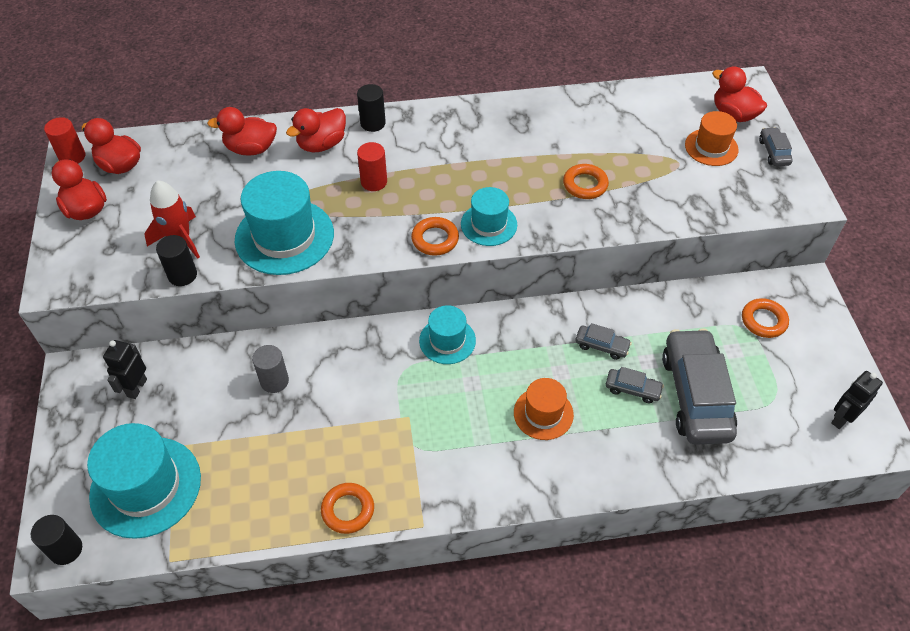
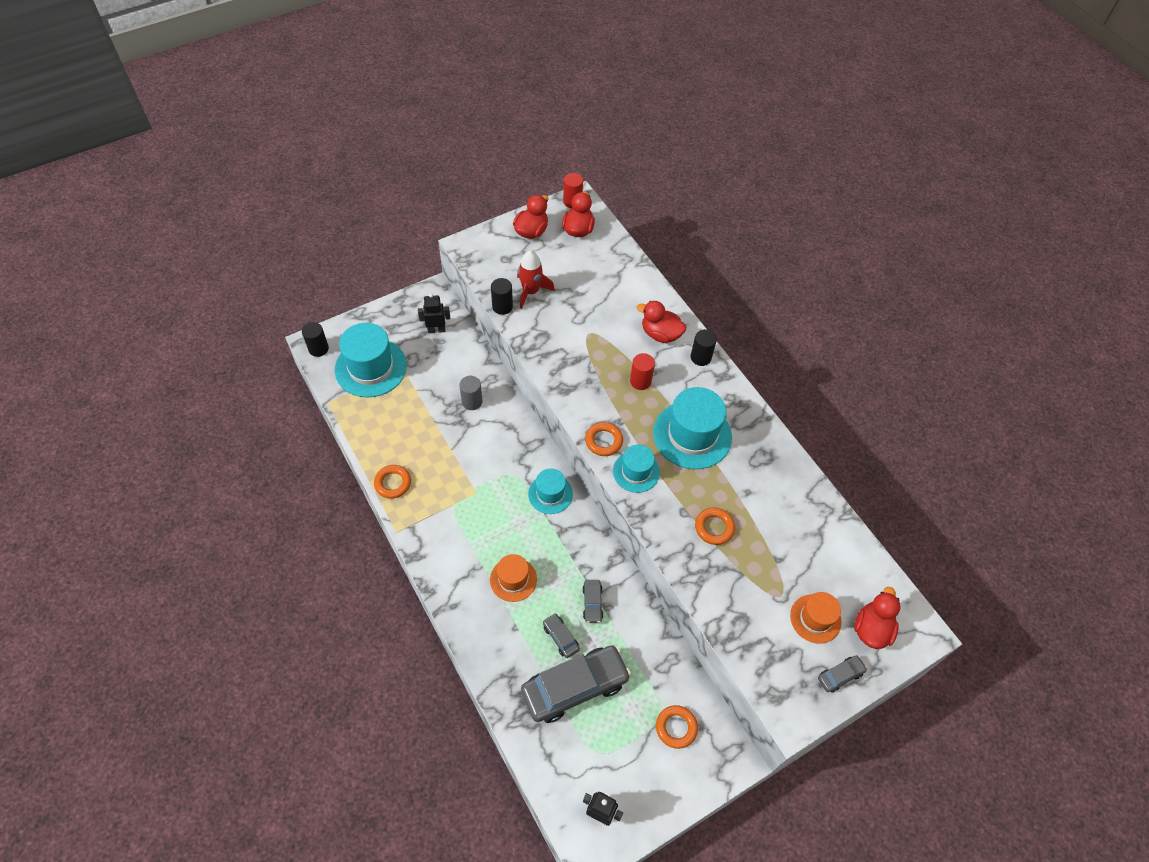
camera: 65 degrees right, 5 degrees up
red duck [207,107,277,156] -> none
turquoise hat [235,171,334,275] -> turquoise hat moved to [653,387,732,469]
grey car [606,367,664,403] -> grey car turned 150 degrees clockwise [543,613,580,658]

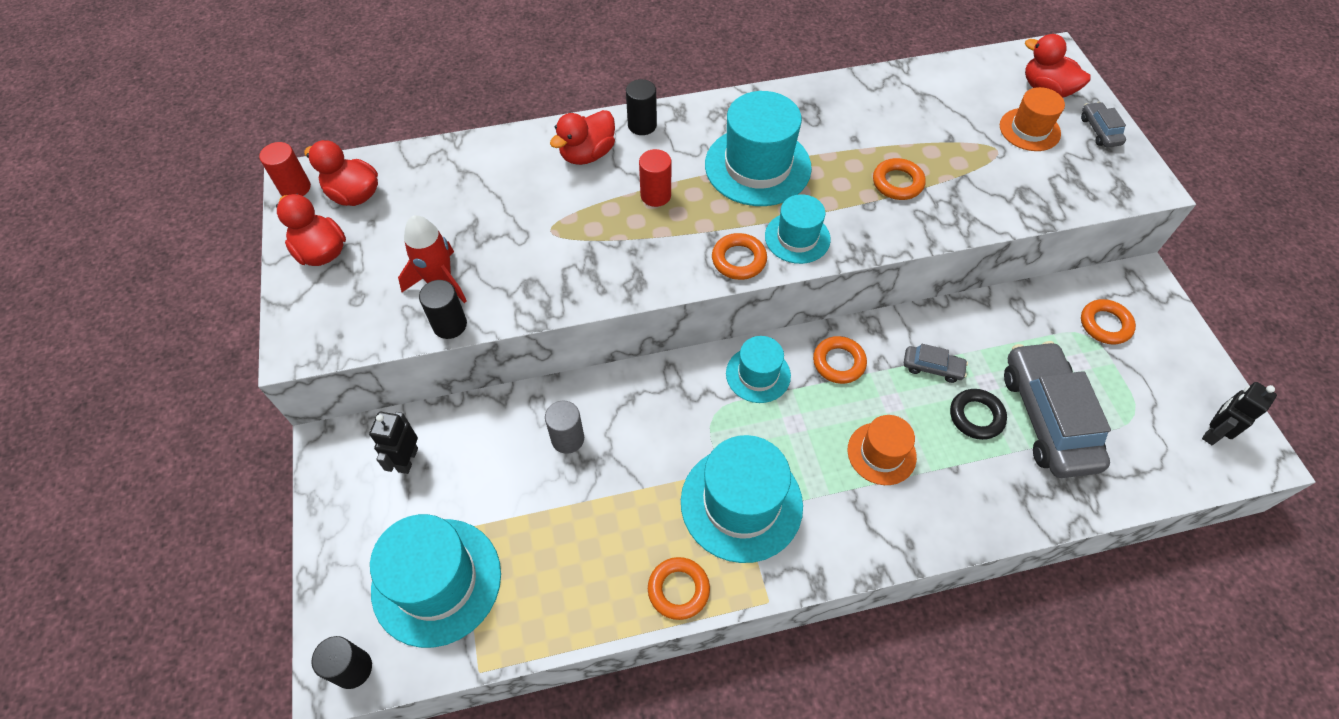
camera: 70 degrees left, 0 degrees up
grey car [543,613,580,658] -> black ring [950,389,1007,440]
none -> turquoise hat [681,435,803,563]
none -> orange ring [813,336,867,384]

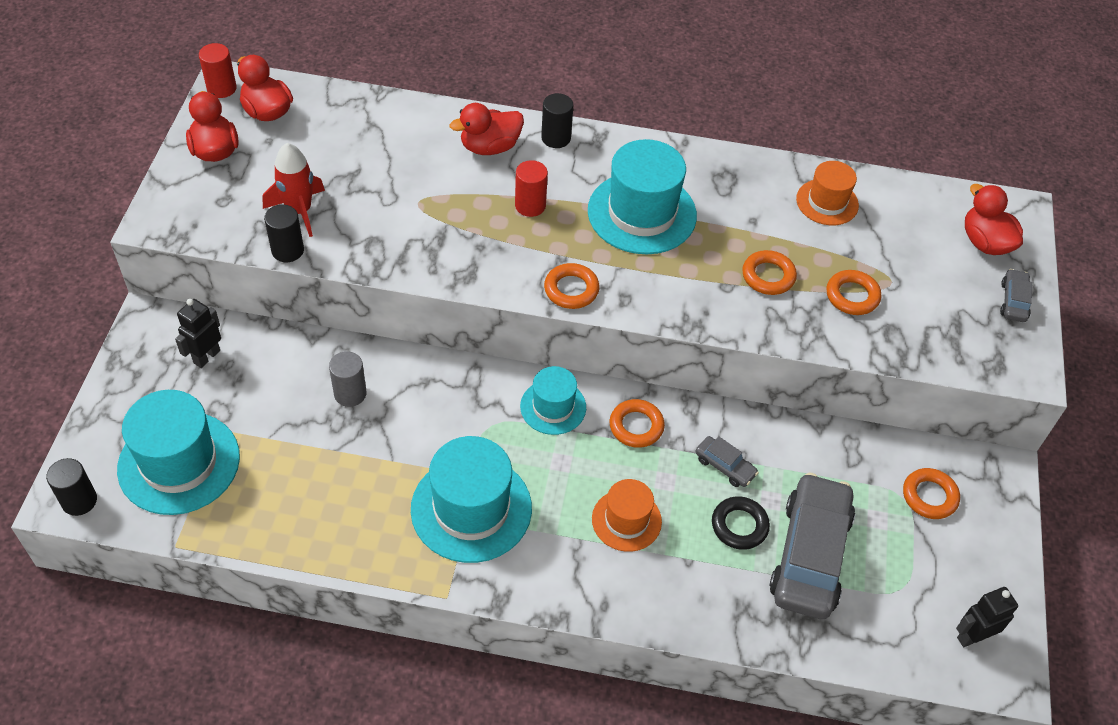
camera: 20 degrees right, 5 degrees down
orange ring [648,557,710,620] -> orange ring moved to [826,270,881,315]
turquoise hat [765,194,831,264] -> none
orange hat [1000,87,1065,151] -> orange hat moved to [796,161,859,225]

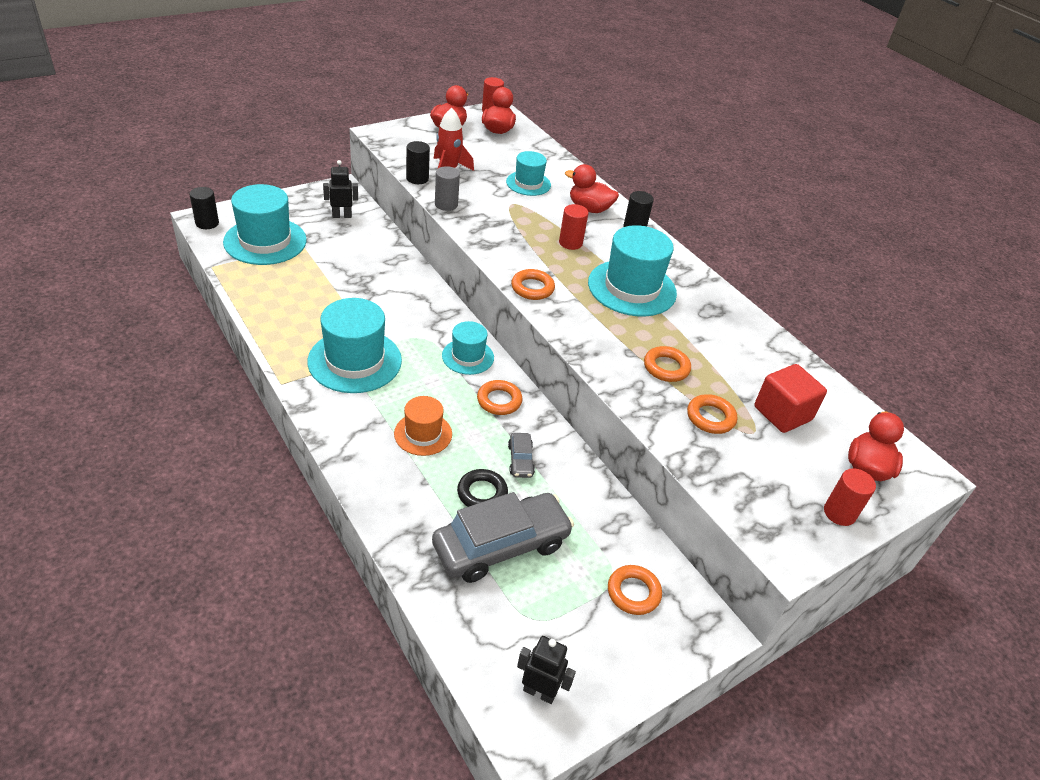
camera: 45 degrees right, 10 degrees down
grey cylinder [329,351,367,407] -> grey cylinder moved to [435,166,460,211]
orange hat [796,161,859,225] -> none
grey car [1000,269,1032,322] -> red cylinder [824,468,876,526]
none -> turquoise hat [506,151,551,196]
none -> red cube [754,364,827,433]

